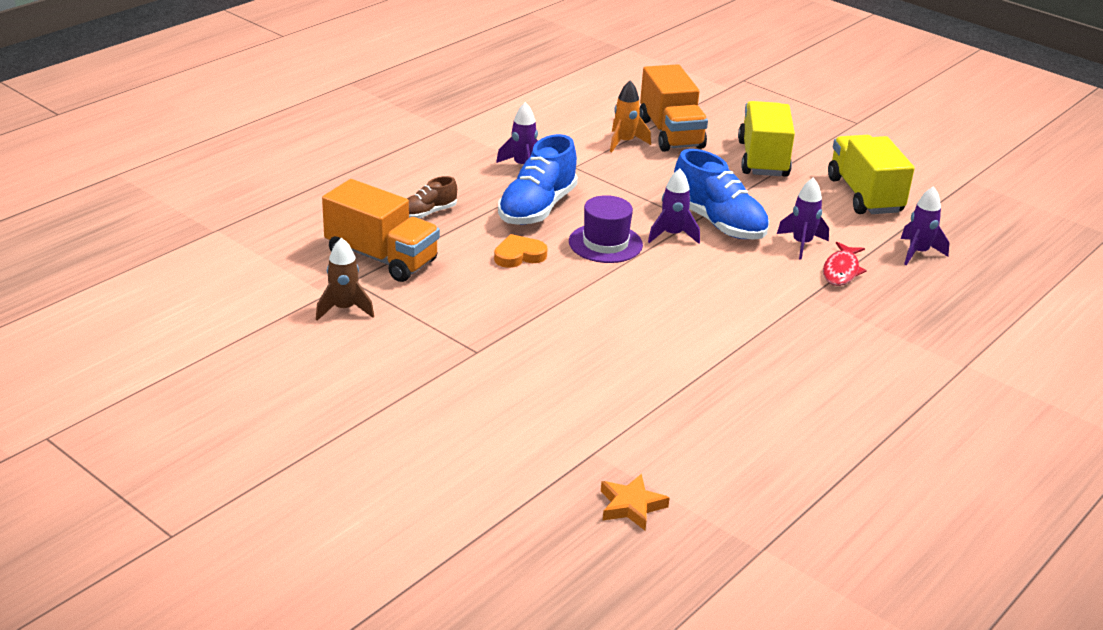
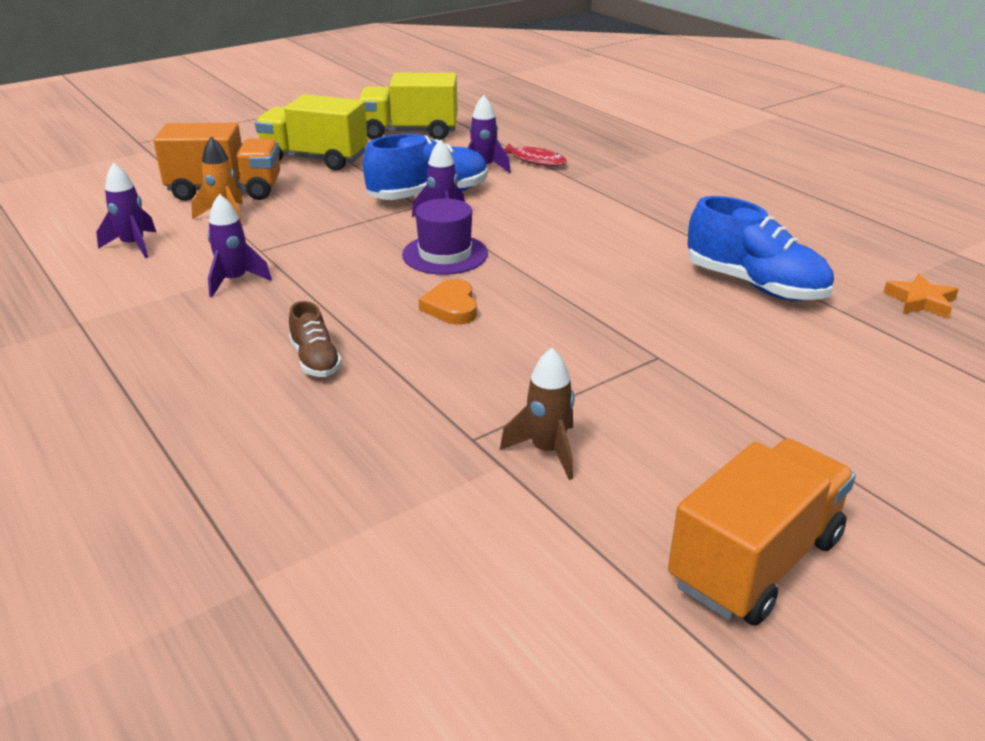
camera: 75 degrees left, 0 degrees up
orange truck [322,179,440,282] -> orange truck moved to [668,439,856,626]
blue shoe [498,134,578,225] -> blue shoe moved to [688,196,834,301]
purple rocket [901,186,949,265] -> purple rocket moved to [96,163,156,258]

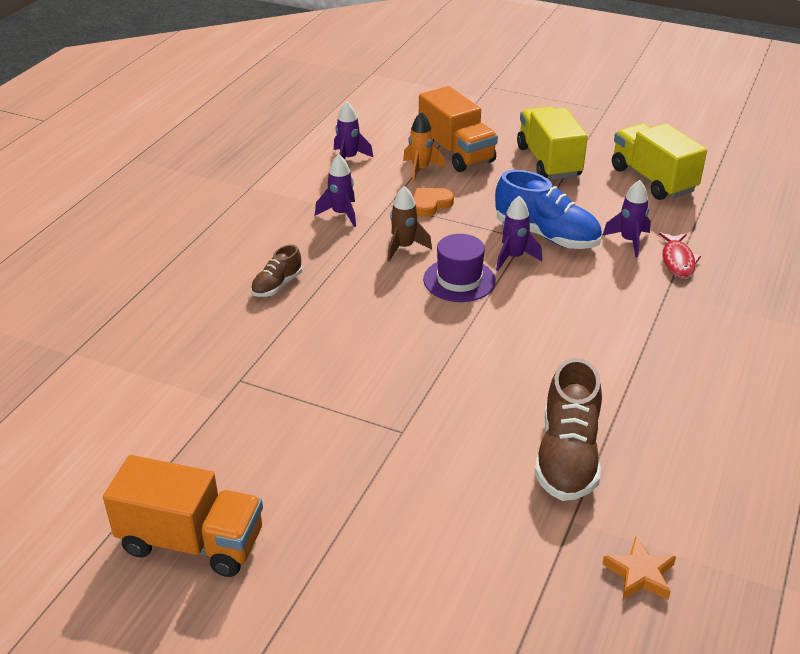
camera: 60 degrees right, 5 degrees up
orange heart [419,279,477,325] -> orange heart moved to [413,188,454,217]
brown rocket [500,348,575,480] -> brown rocket moved to [387,186,432,262]
blue shoe [688,196,834,301] -> brown shoe [535,358,602,501]

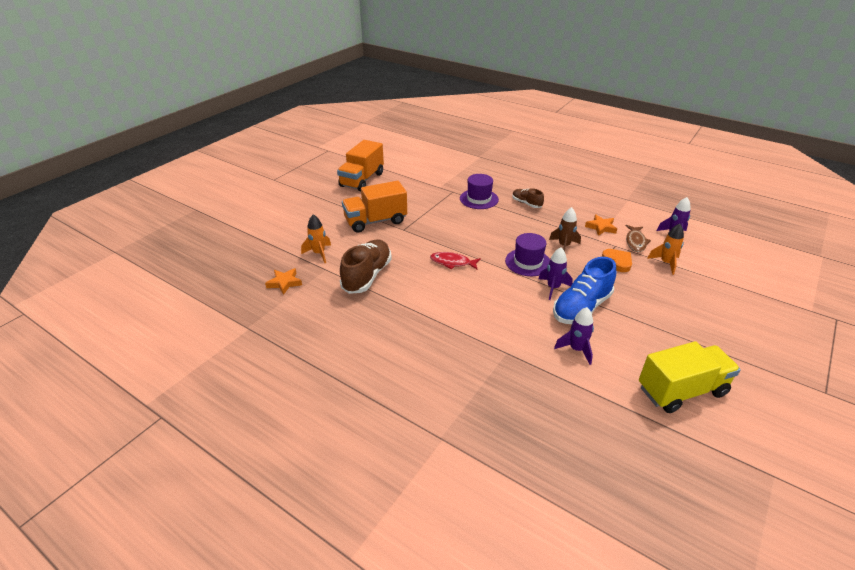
camera: 100 degrees right, 0 degrees up
purple rocket [315,154,356,227] -> orange star [585,214,617,236]
orange truck [419,86,498,172] -> orange truck moved to [342,181,407,233]
yellow truck [517,107,588,180] -> none
brown shoe [535,358,602,501] -> brown shoe turned 90 degrees clockwise [340,239,392,294]
red fish [659,233,701,278] -> red fish moved to [430,252,481,270]
none -> orange rocket [301,214,331,263]
none -> purple hat [460,174,499,209]
none -> brown fish [626,225,651,252]

